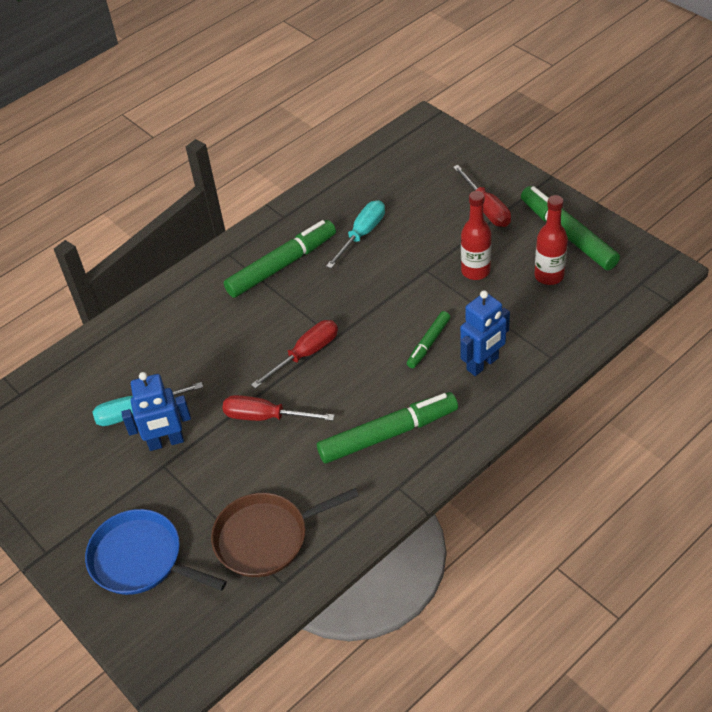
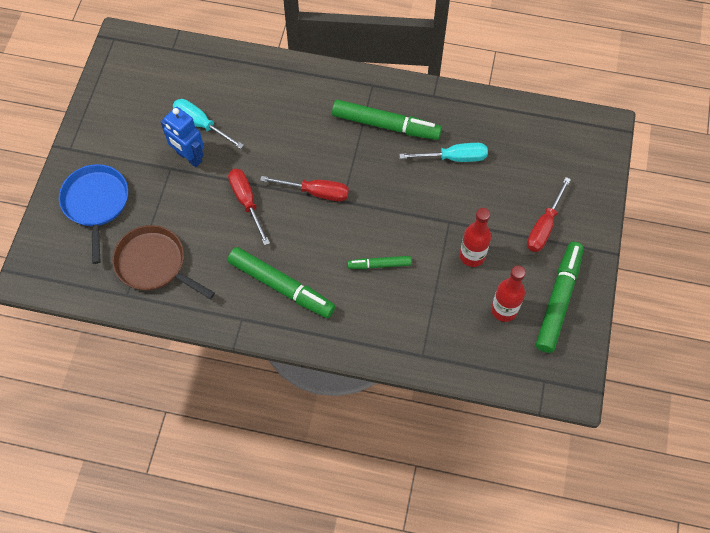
camera: 50 degrees right, 15 degrees up
blue robot [460,290,510,376] -> none

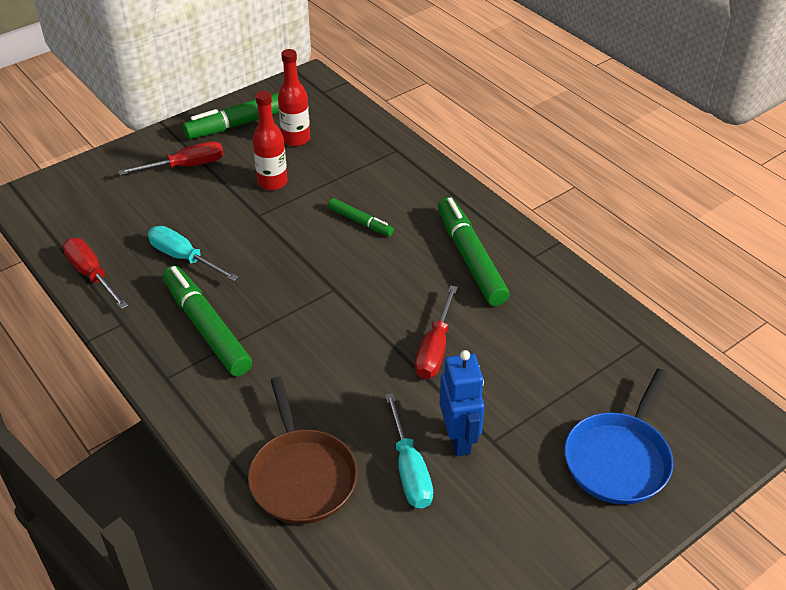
camera: 140 degrees left, 20 degrees down
brown pan [112,225,215,299] -> brown pan moved to [248,377,358,524]
red screwdriver [260,176,349,201] -> red screwdriver moved to [63,238,128,309]

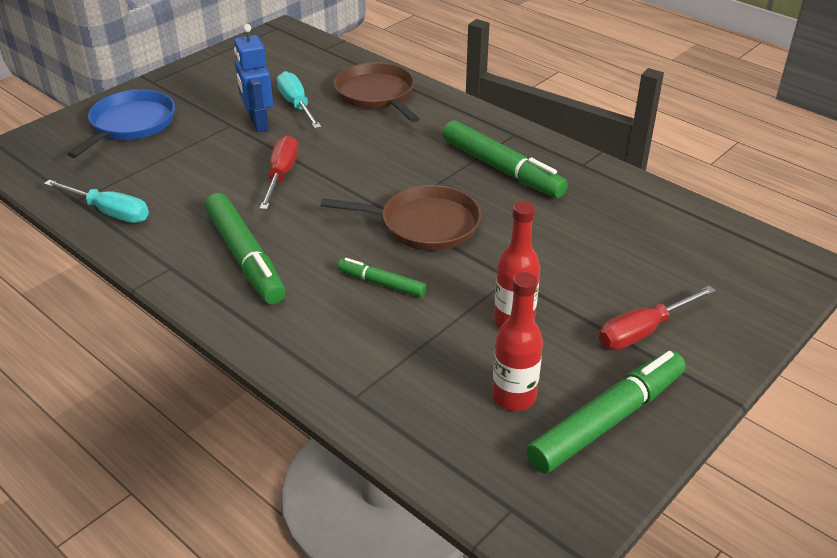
camera: 170 degrees right, 5 degrees down
red screwdriver [63,238,128,309] -> none
turquoise screwdriver [148,226,239,281] -> turquoise screwdriver moved to [44,180,149,223]
none -> brown pan [321,185,481,250]

